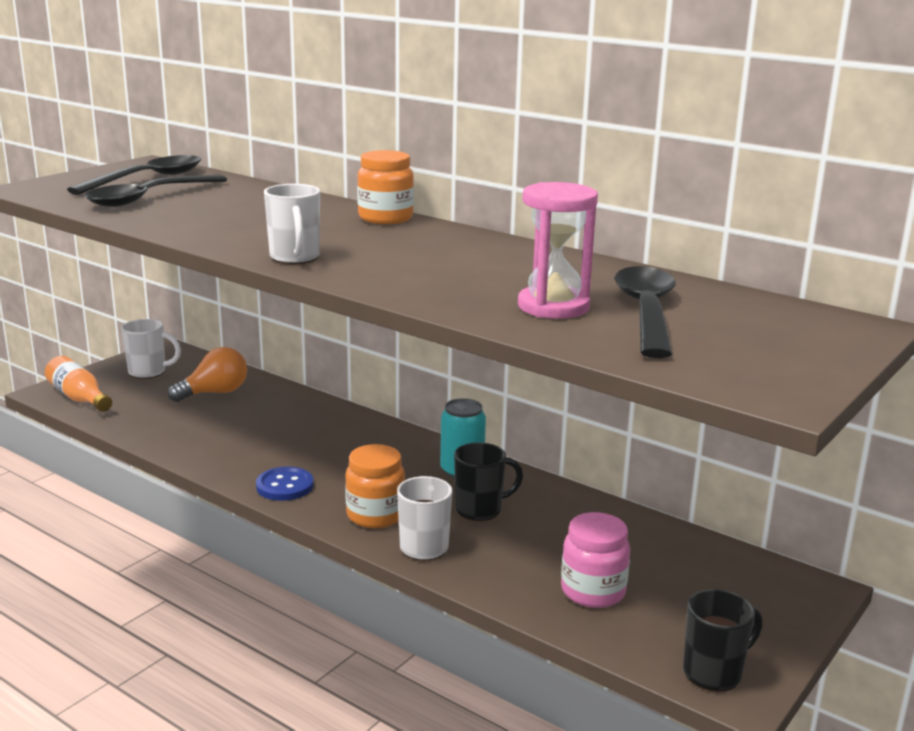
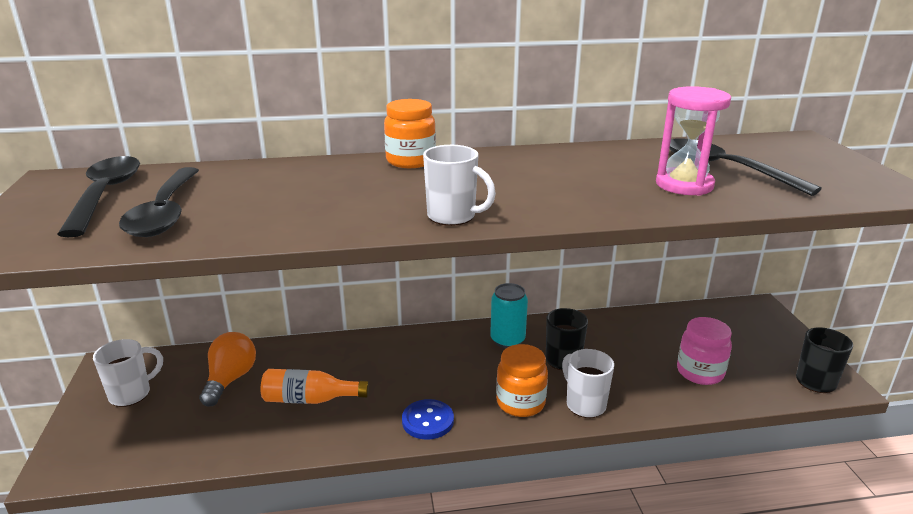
camera: 45 degrees left, 5 degrees up
orange bottle [45,356,112,412] -> orange bottle moved to [261,369,369,404]

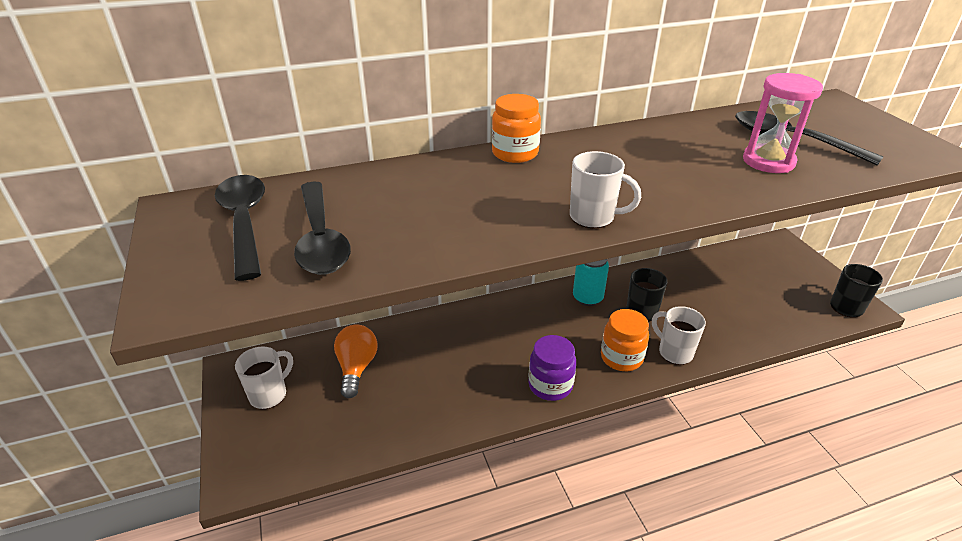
camera: 10 degrees left, 10 degrees up
orange bottle [261,369,369,404] -> none
blue button [402,399,454,440] -> purple jar [528,335,576,401]
pink jar [677,317,732,385] -> none

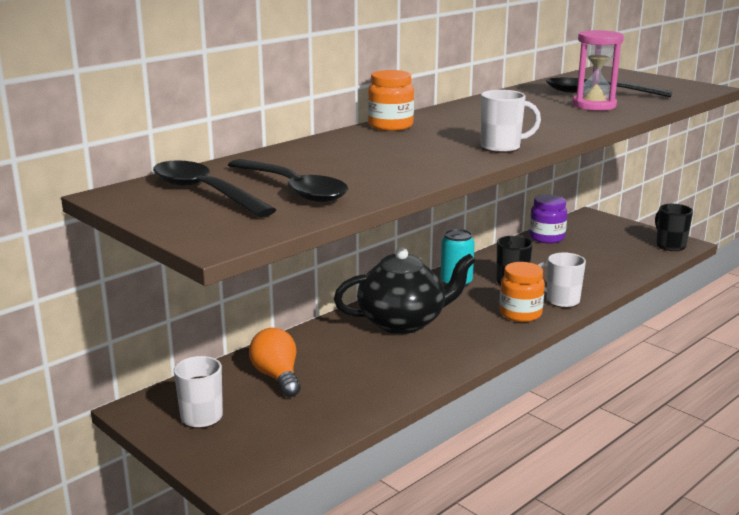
camera: 25 degrees left, 15 degrees down
purple jar [528,335,576,401] -> purple jar moved to [529,194,567,243]
none -> black teapot [334,247,476,334]

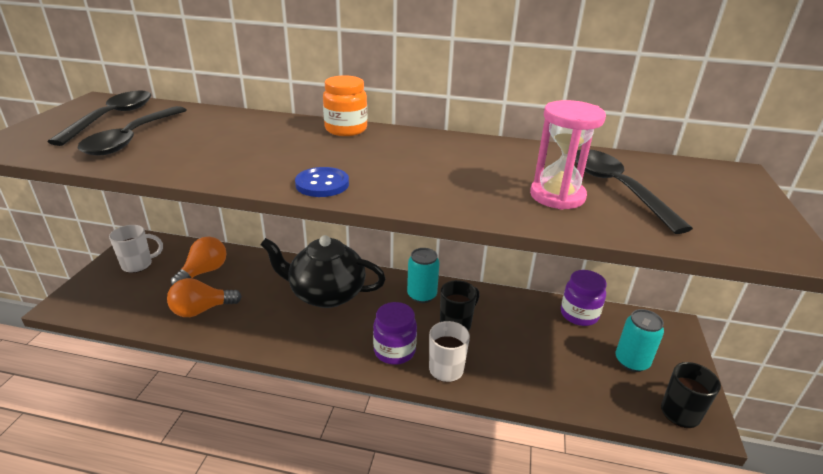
camera: 55 degrees right, 10 degrees up
black teapot [334,247,476,334] -> black teapot turned 150 degrees clockwise [260,235,386,308]
white mug [481,90,541,153] -> blue button [295,167,349,197]
orange jar [499,262,545,322] -> purple jar [373,302,417,365]
none -> orange light bulb [167,278,242,317]
none -> turquoise can [616,309,664,372]

